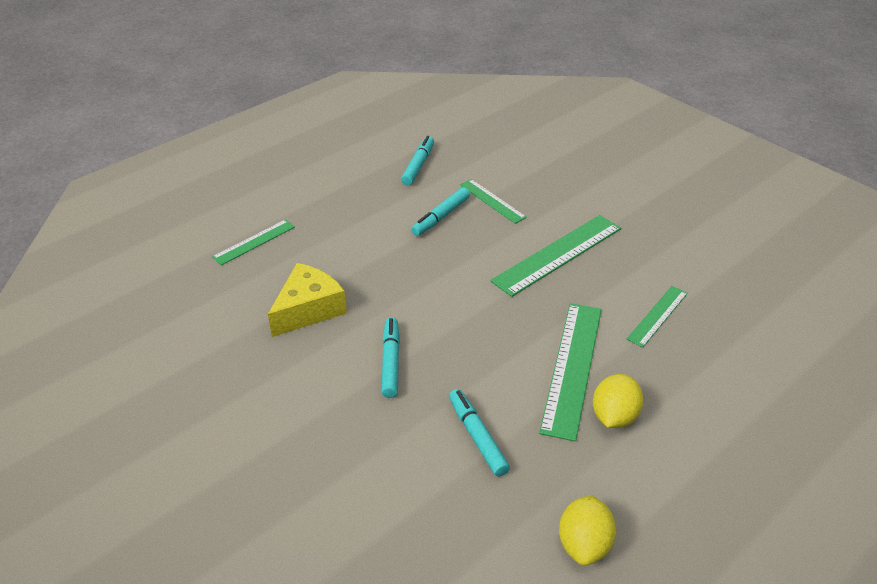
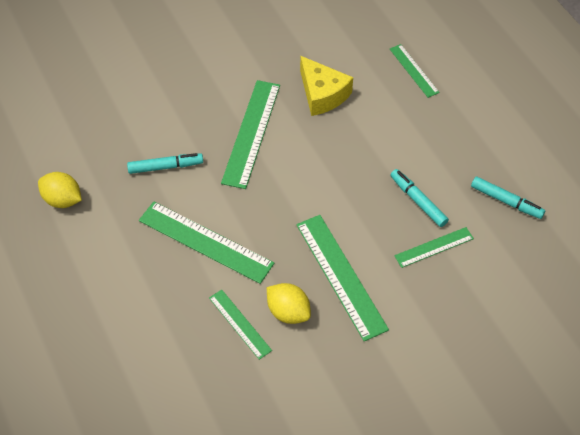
camera: 105 degrees right, 15 degrees up
turquoise marker [382,317,400,398] -> green ruler [221,80,280,189]
yellow lemon [593,374,644,428] -> yellow lemon moved to [267,283,311,324]

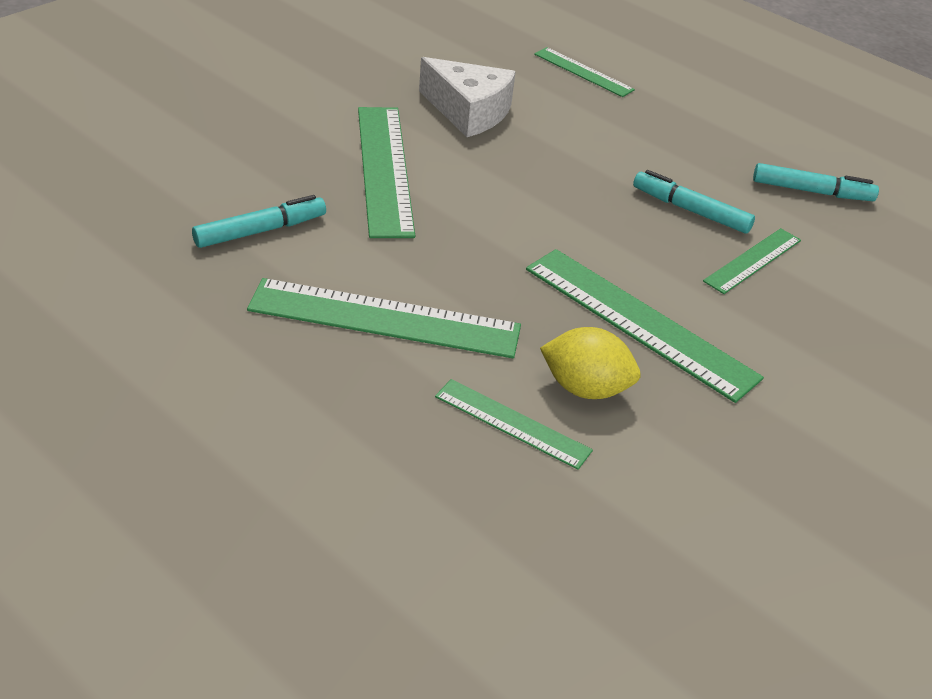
camera: 25 degrees left, 15 degrees down
yellow lemon [38,172,82,208] -> none
yellow cheese [300,56,353,116] -> white cheese [419,57,516,137]

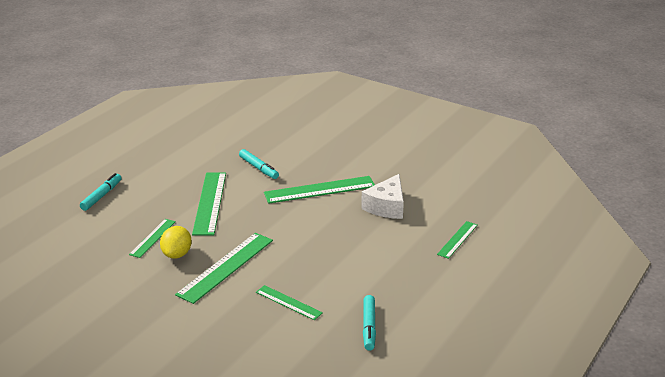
camera: 85 degrees right, 10 degrees down
turquoise marker [633,170,755,234] -> turquoise marker moved to [80,173,122,211]

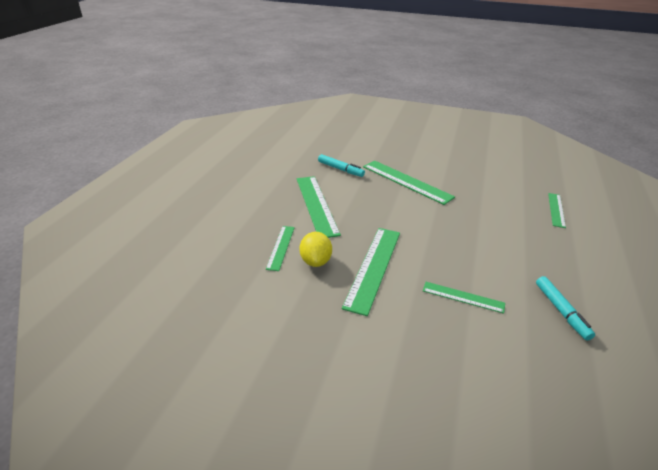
camera: 15 degrees left, 5 degrees up
turquoise marker [80,173,122,211] -> none
green ruler [264,176,375,204] -> green ruler turned 75 degrees clockwise [363,160,455,205]
white cheese [361,174,404,219] -> none

